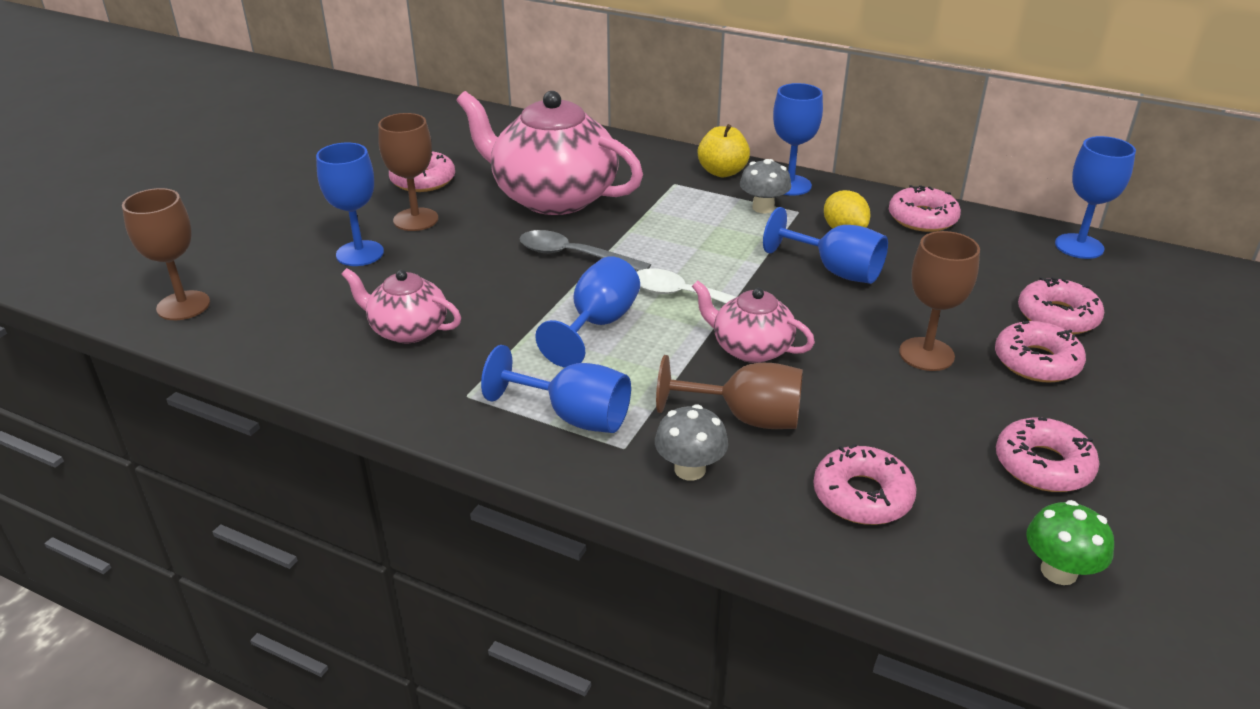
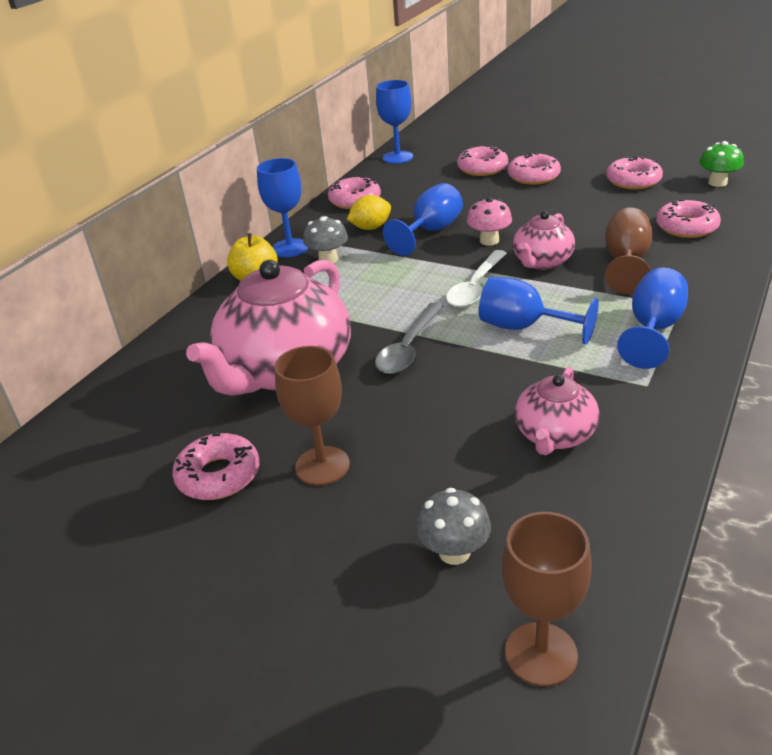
camera: 85 degrees left, 0 degrees up
blue goblet [316,143,384,266] -> none
grey mushroom [655,404,728,480] -> grey mushroom moved to [416,488,491,565]
brown goblet [899,231,980,371] -> none
none -> pink mushroom [467,197,512,246]

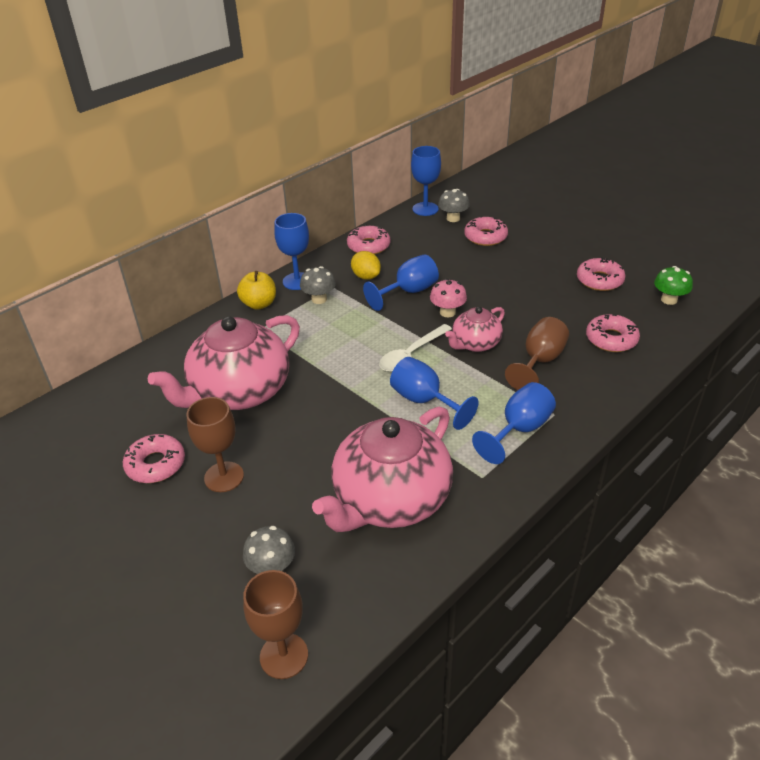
camera: 15 degrees right, 5 degrees up
yellow lemon [347,195,391,230] -> yellow lemon turned 60 degrees clockwise [351,251,381,280]
grey spoon [375,303,443,374] -> none
pink donut [508,153,561,185] -> none
pink teapot [515,367,599,455] -> pink teapot [312,406,453,532], size x1.93
none -> grey mushroom [438,189,470,222]

